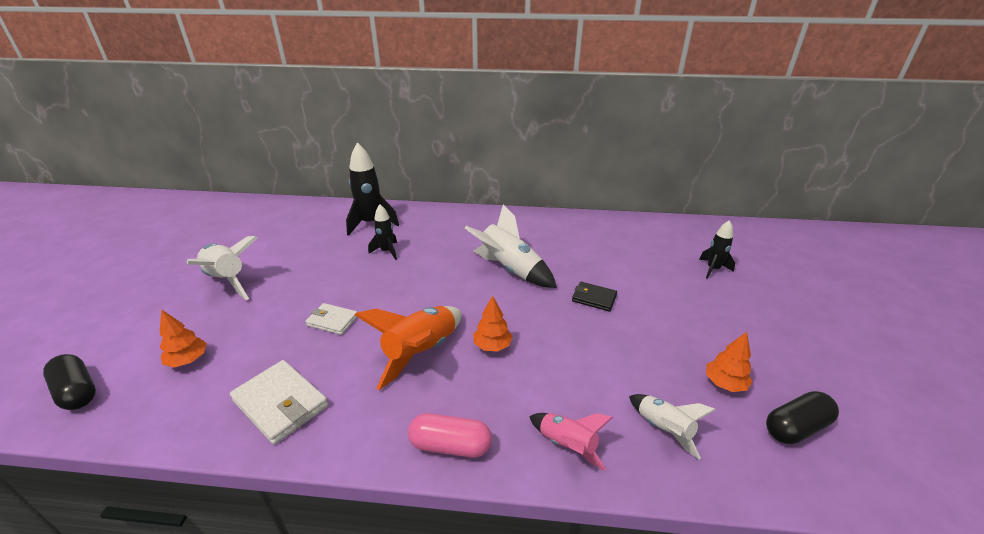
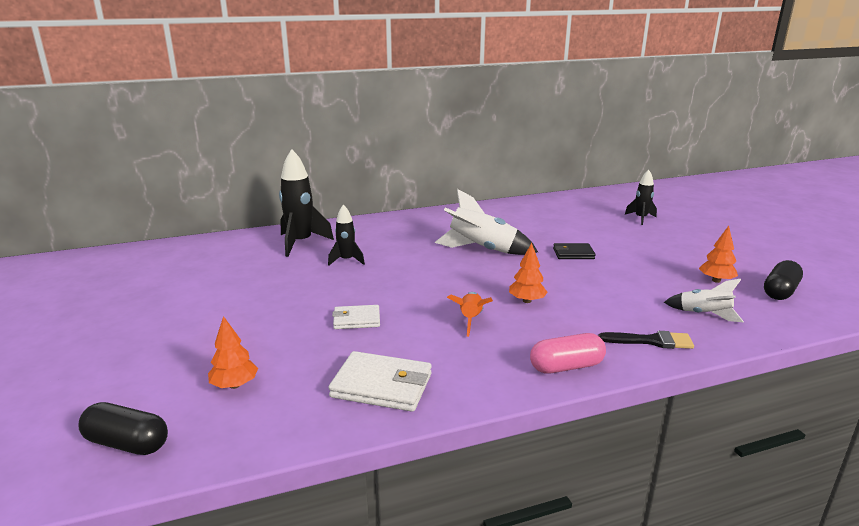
camera: 25 degrees left, 10 degrees down
white rocket [187,236,257,300] -> none
orange rocket [355,306,462,390] -> orange rocket [447,292,493,337], size x0.58
pink rocket [529,413,613,471] -> black brush [598,331,694,349]

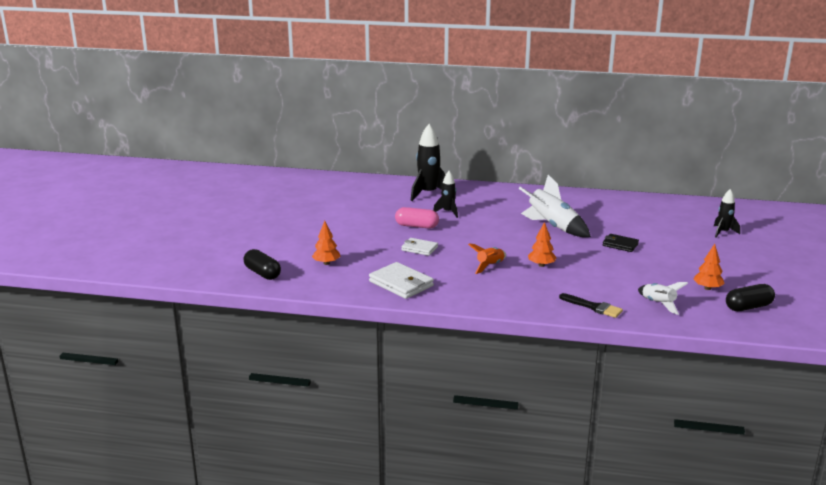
camera: 30 degrees right, 0 degrees up
pink capsule [530,333,606,374] -> pink capsule moved to [395,207,439,229]

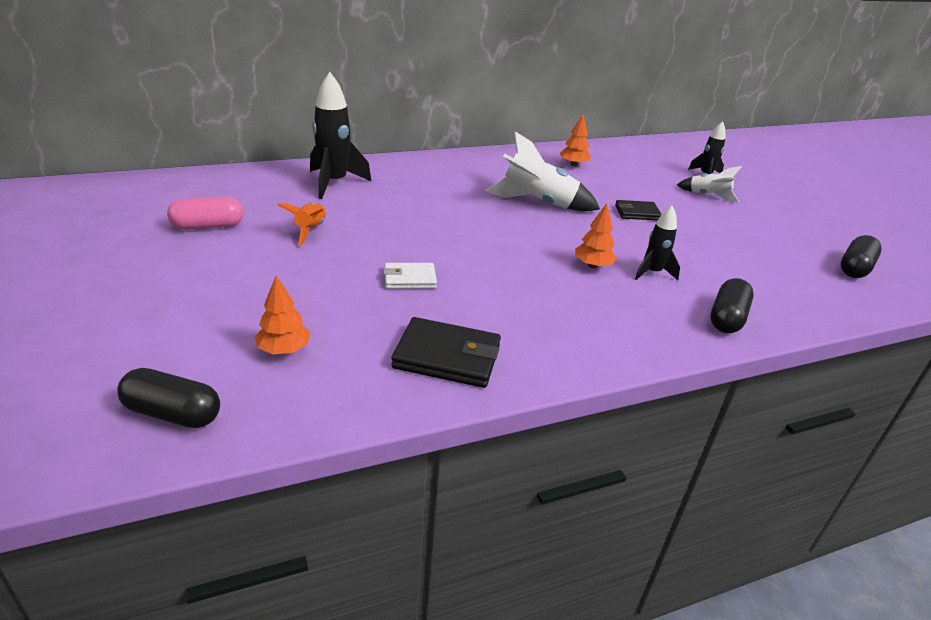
camera: 35 degrees left, 10 degrees up
white wallet [369,262,434,299] -> black wallet [391,317,501,388]
pink capsule [395,207,439,229] -> pink capsule moved to [167,197,244,230]
black rocket [433,171,458,218] -> black rocket moved to [635,206,680,280]
orange rocket [468,244,506,274] -> orange rocket moved to [278,202,326,246]
black brush [559,293,623,318] -> black capsule [710,278,754,333]
white rocket [638,282,688,315] -> white rocket moved to [677,166,742,202]
orange tree [693,244,725,290] -> orange tree moved to [560,114,591,166]

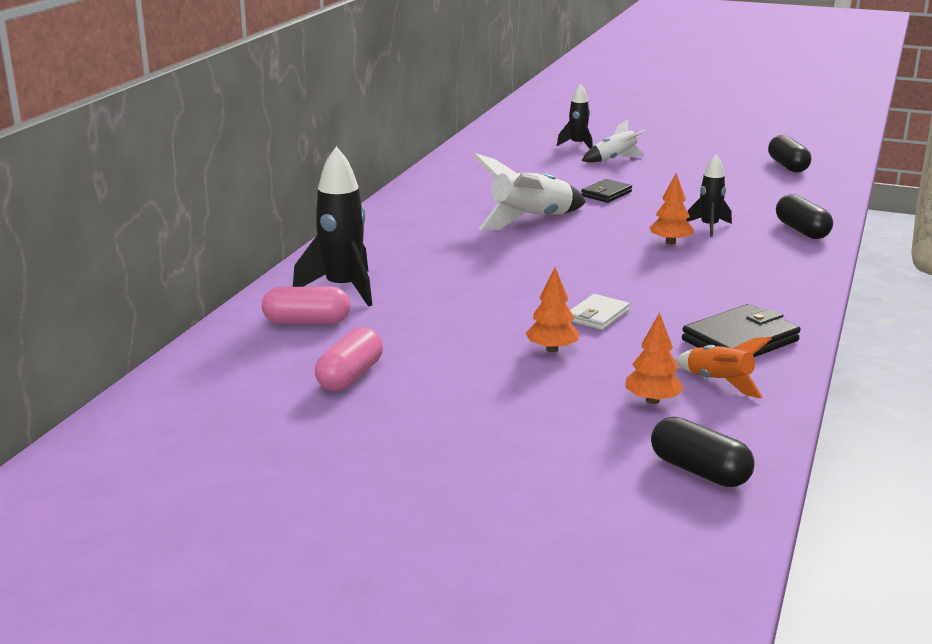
camera: 45 degrees left, 10 degrees down
black capsule [117,368,220,428] -> black capsule turned 75 degrees clockwise [651,417,755,487]
orange rocket [278,202,326,246] -> orange rocket moved to [675,337,772,398]
orange tree [560,114,591,166] -> orange tree moved to [525,267,579,352]
none -> pink capsule [262,286,350,324]

